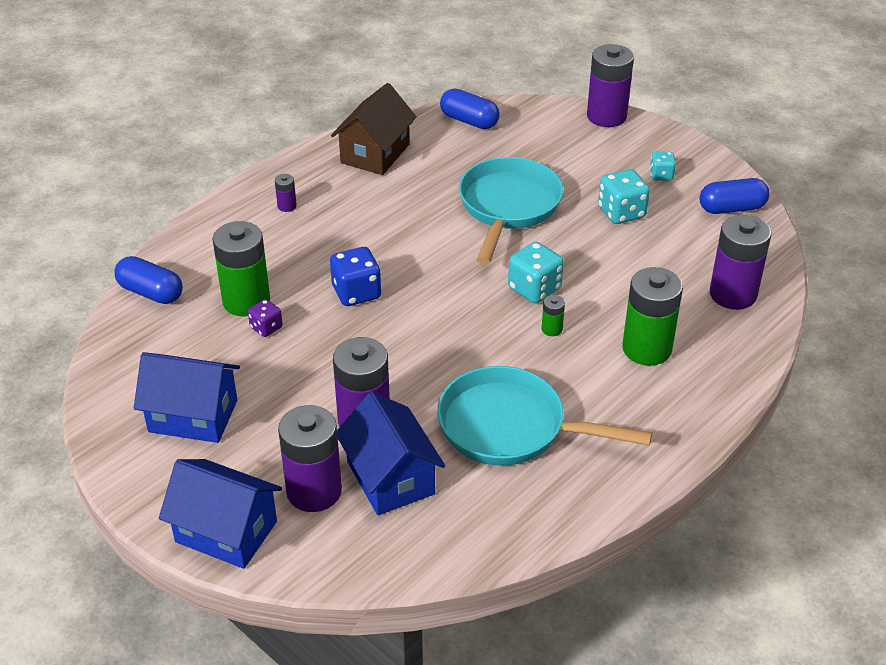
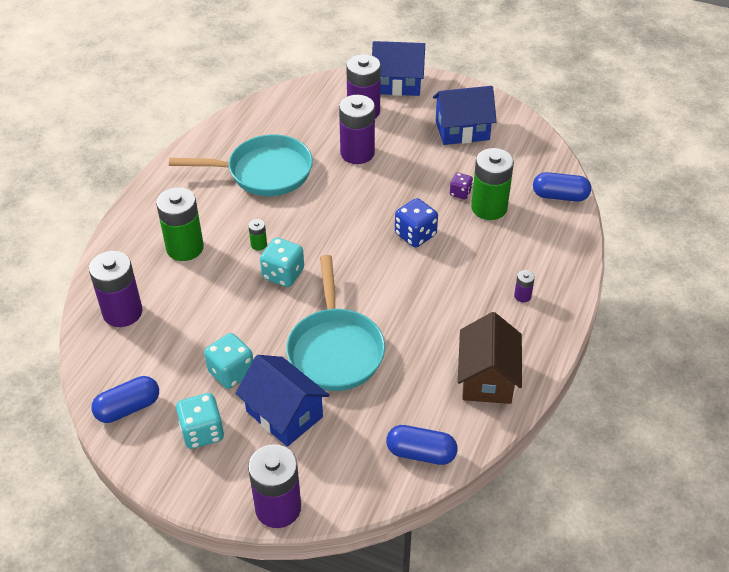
camera: 160 degrees right, 5 degrees up
blue house [337,392,445,515] -> blue house moved to [235,355,330,447]
turquoise dice [650,152,676,181] -> turquoise dice [176,393,224,449], size x1.69

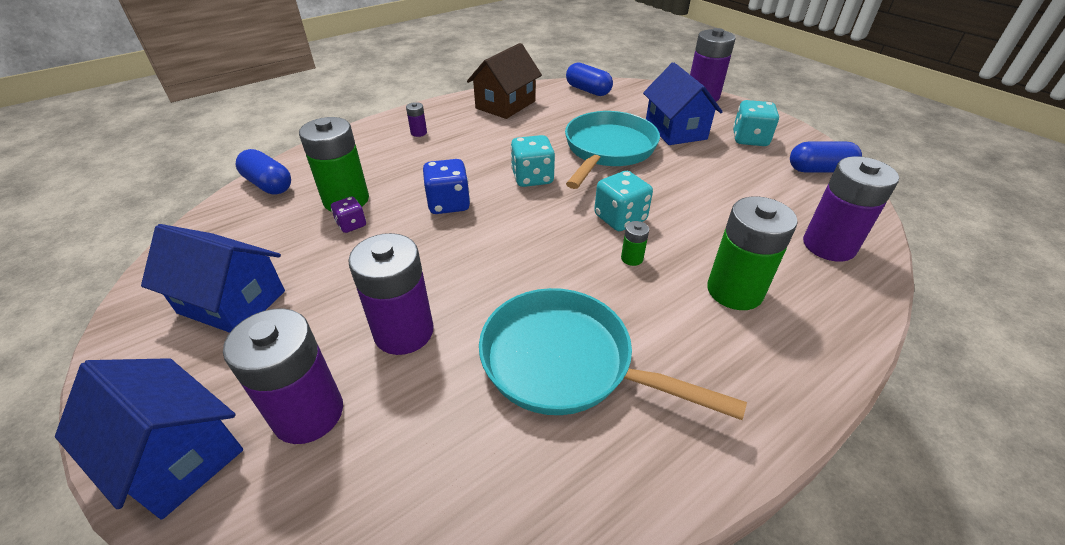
camera: 150 degrees left, 5 degrees down
turquoise dice [204,333,253,389] -> turquoise dice moved to [510,135,555,187]

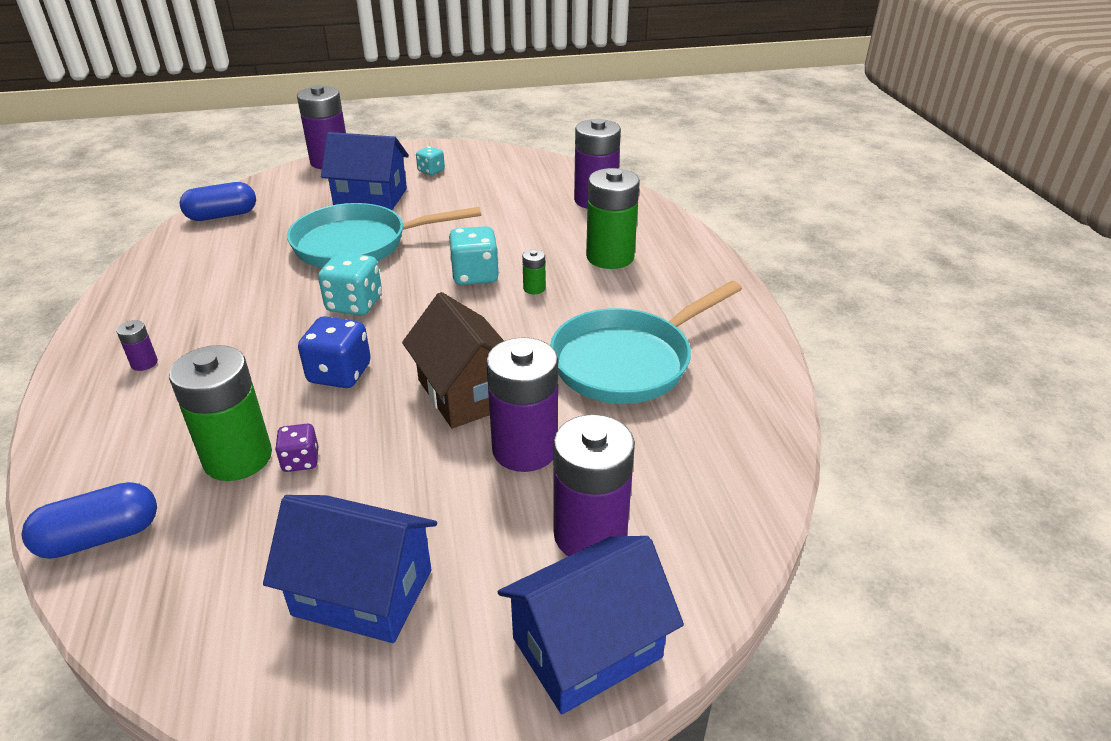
camera: 65 degrees left, 5 degrees down
blue house [141,224,285,333] -> blue house turned 60 degrees clockwise [263,495,437,643]
brown house [467,43,542,119] -> brown house moved to [402,292,504,428]
turquoise pan [565,111,660,189] -> turquoise pan turned 60 degrees counterclockwise [287,203,481,268]
turquoise dice [733,100,779,146] -> turquoise dice [416,146,445,175], size x0.59
blue capsule [790,142,862,173] -> none

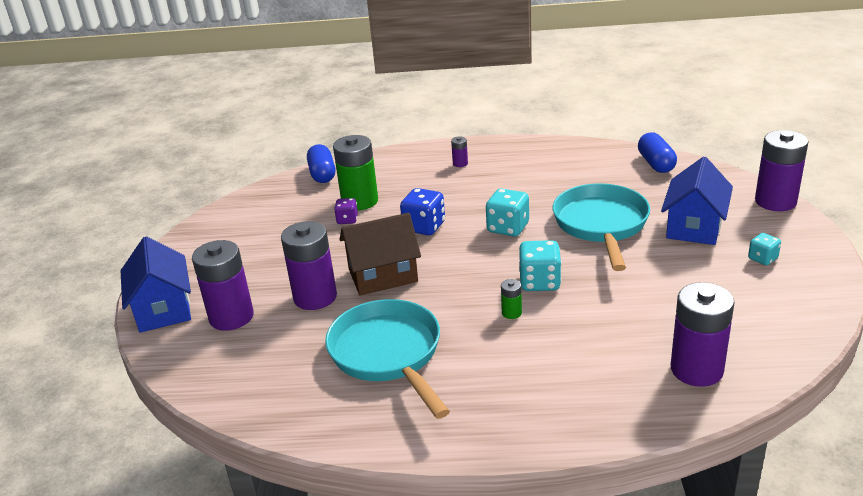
camera: 105 degrees right, 5 degrees down
blue house [263,495,437,643] -> none
green battery [586,168,640,269] -> none

